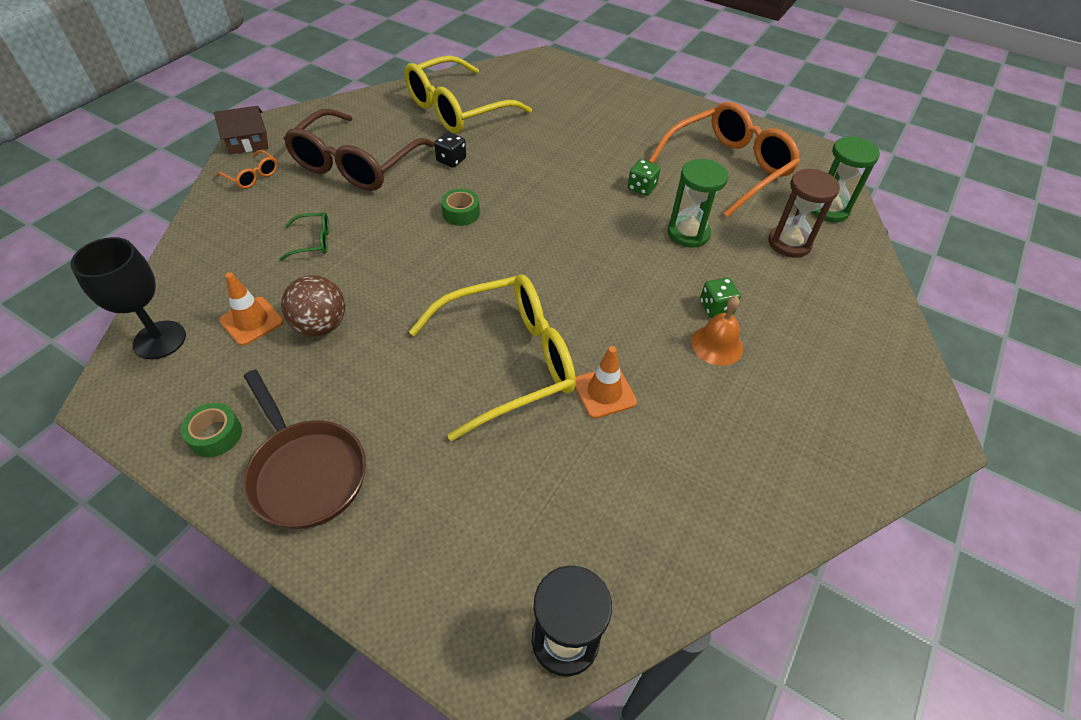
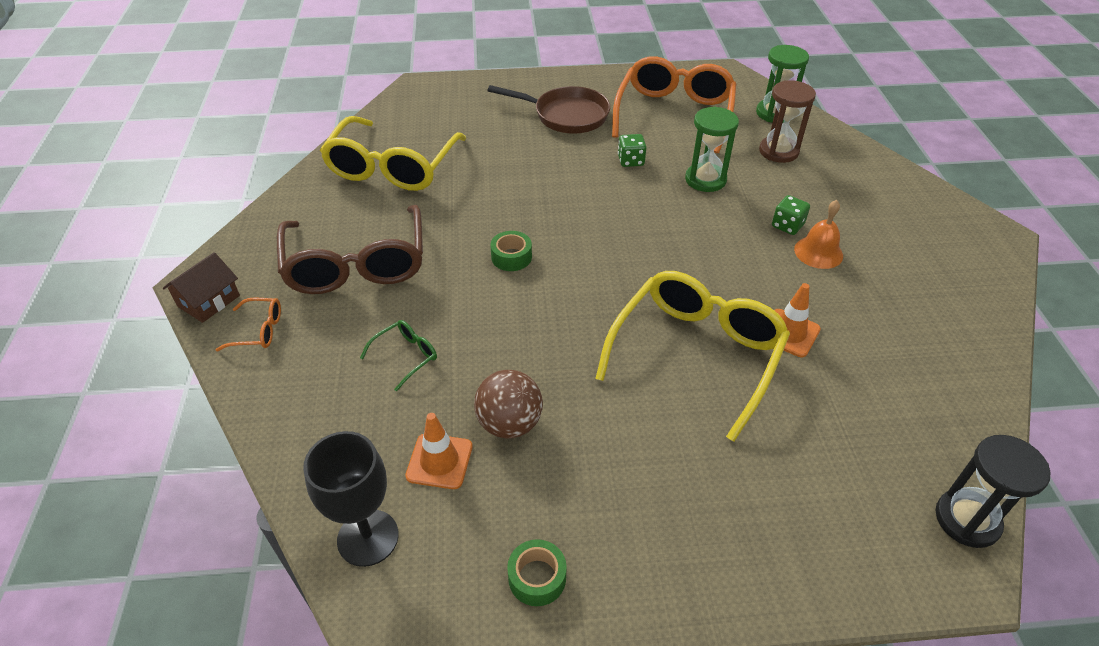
camera: 35 degrees left, 5 degrees down
brown pan [243,370,366,529] -> brown pan moved to [487,85,610,134]
black dice [434,132,466,167] -> none

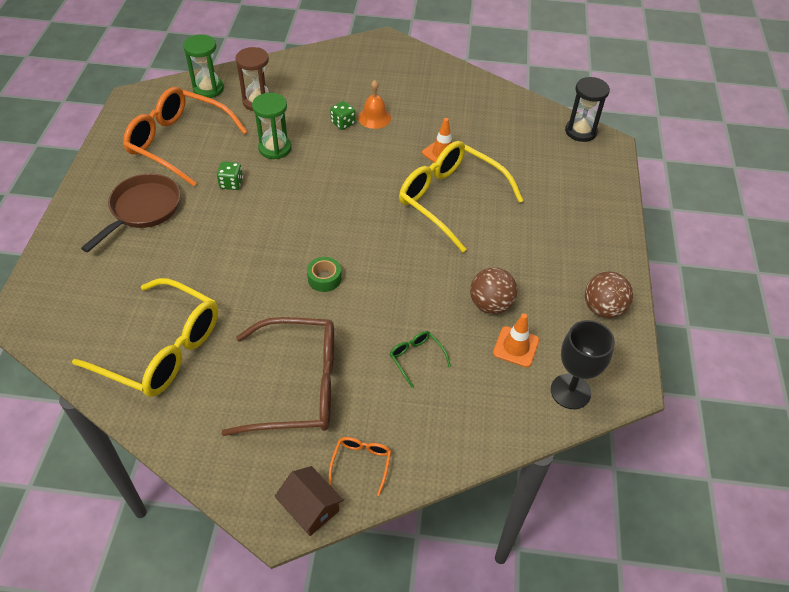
camera: 80 degrees left, 5 degrees up
green tape [507,539,567,606] -> brown ball [585,272,633,318]

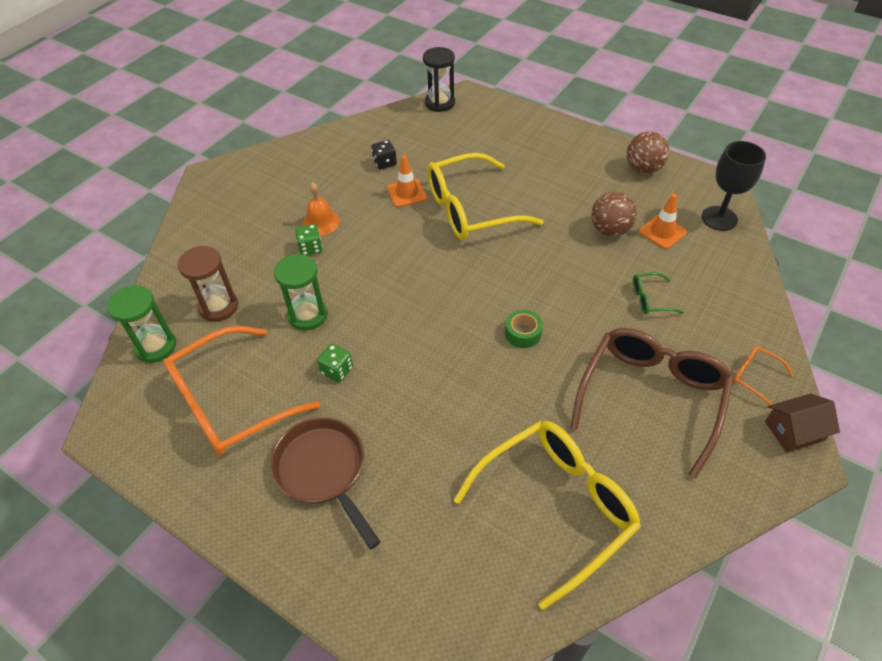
camera: 60 degrees left, 0 degrees up
none -> black dice [371,140,397,169]

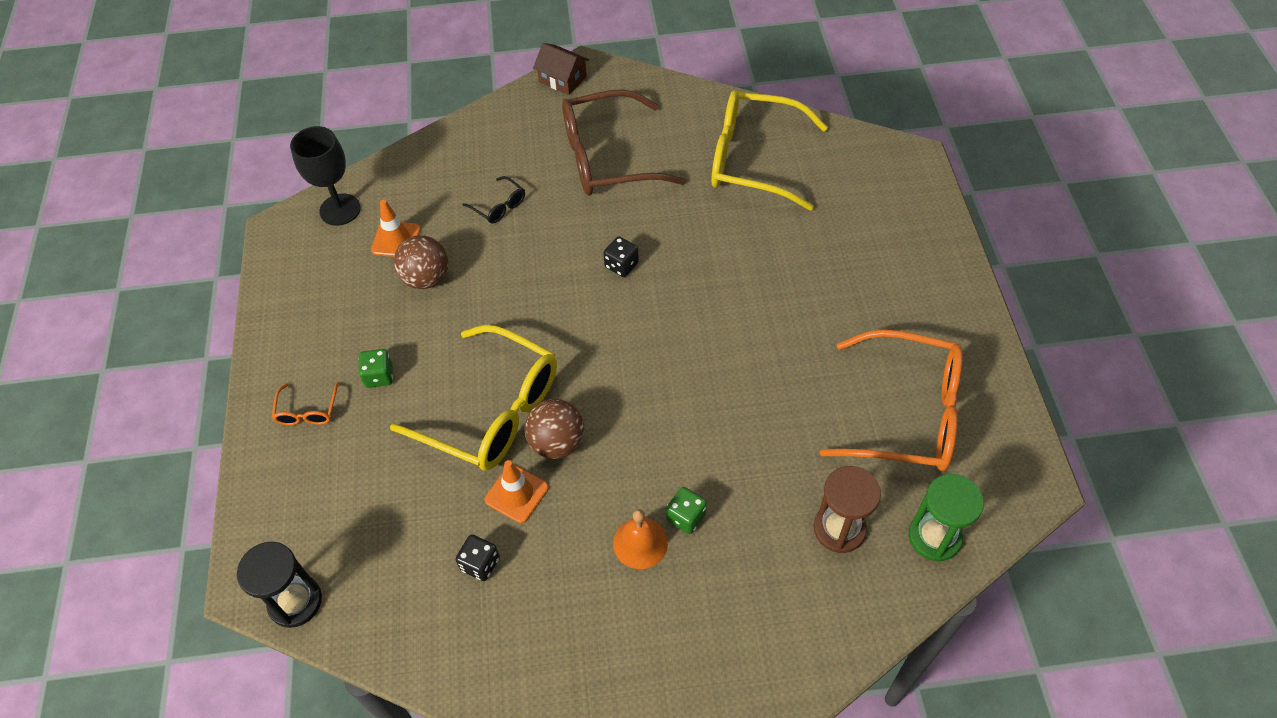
camera: 130 degrees left, 5 degrees up
brown pan [270,418,380,549] -> none
green hourglass [274,254,328,330] -> none
green dice [317,344,353,382] -> green dice moved to [358,349,393,388]
green tape [505,310,543,348] -> black dice [603,236,639,277]
brown ball [627,131,669,174] -> brown ball moved to [525,399,585,459]
green glasses [633,272,684,314] -> black glasses [463,176,525,223]
orange glasses [733,346,794,405] -> orange glasses moved to [272,382,339,425]

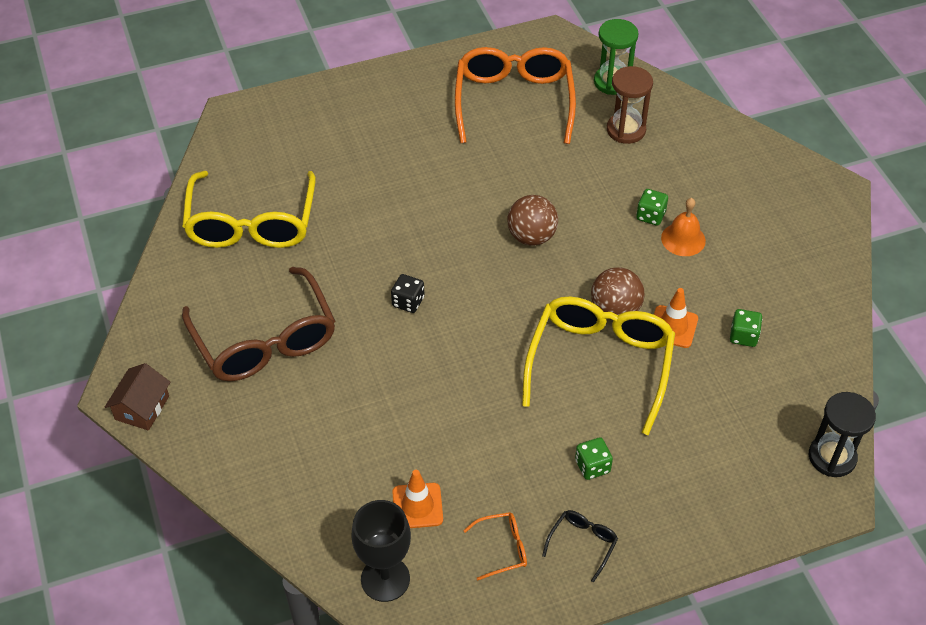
camera: 105 degrees left, 5 degrees down
orange glasses [272,382,339,425] -> orange glasses moved to [463,512,527,580]
brown ball [394,235,449,289] -> brown ball moved to [508,195,558,246]
black dice [455,534,500,581] -> green dice [730,309,762,347]
black glasses [463,176,525,223] -> black glasses moved to [542,510,618,582]

